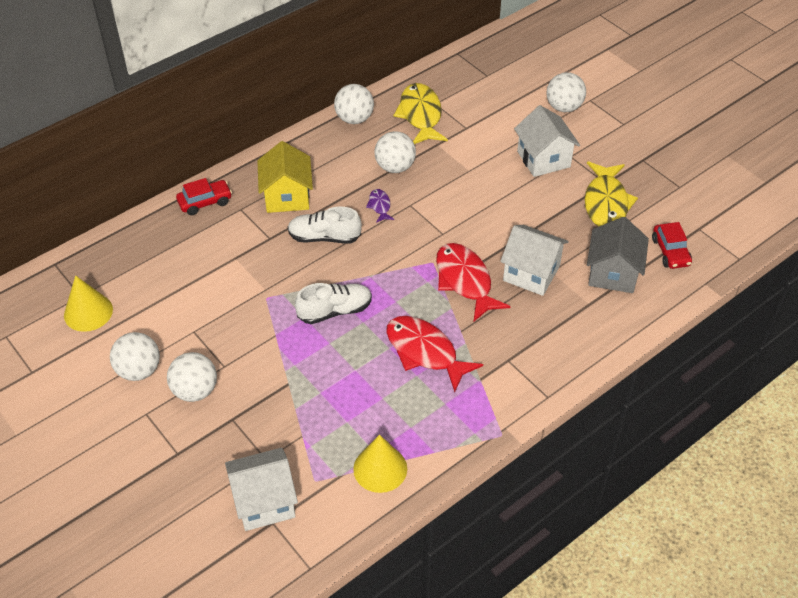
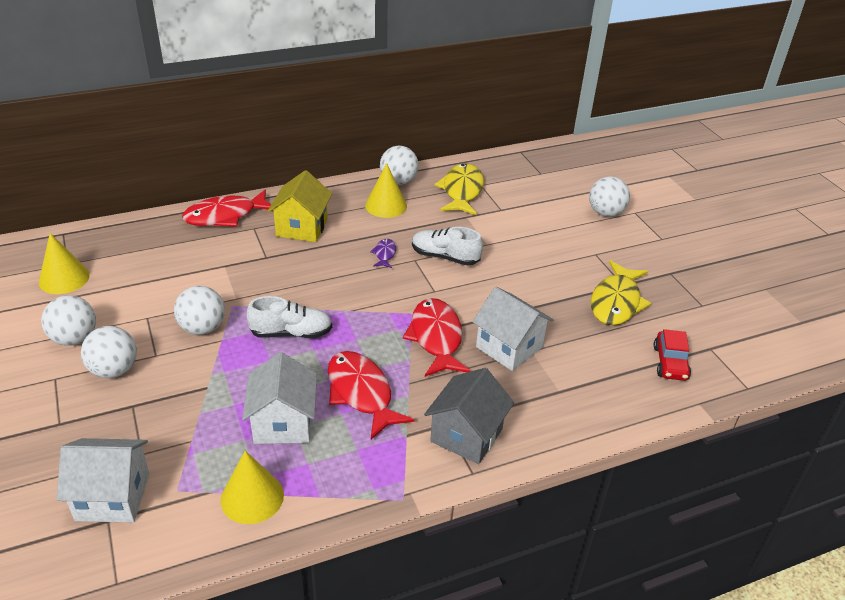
camera: 15 degrees right, 10 degrees down
red car [176,178,232,215] -> red fish [182,190,271,227]
white shoe [288,207,362,243] -> white shoe moved to [412,227,483,266]
white ball [375,131,416,173] -> white ball moved to [174,286,225,335]
white house [514,105,580,177] -> white house moved to [242,352,317,444]
grey house [587,217,649,293] -> grey house moved to [424,368,514,464]
none -> yellow cone [365,163,407,218]

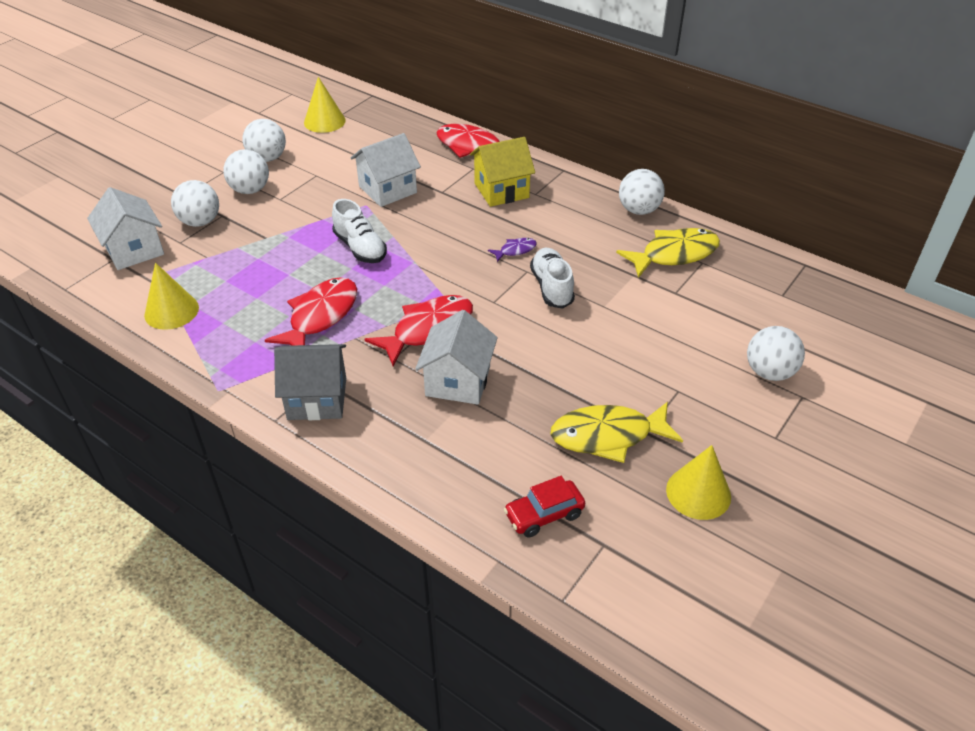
camera: 60 degrees right, 5 degrees up
white ball [174,286,225,335] -> white ball moved to [171,180,219,227]
white house [242,352,317,444] -> white house moved to [351,133,421,207]
yellow cone [365,163,407,218] -> yellow cone moved to [666,445,731,520]

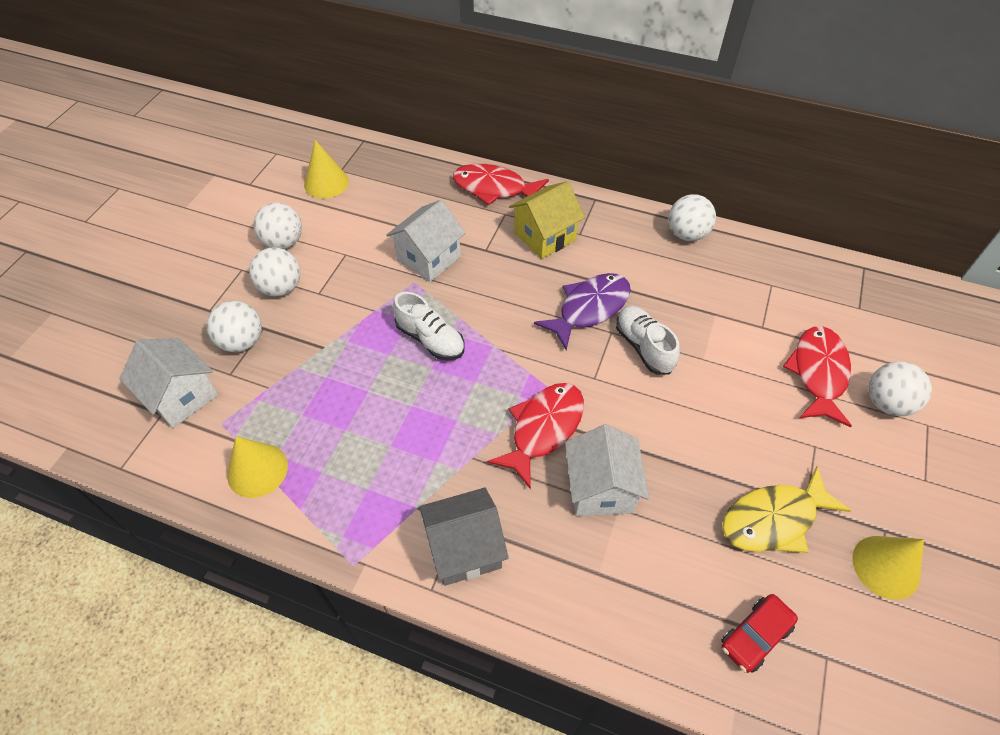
camera: 15 degrees left, 10 degrees up
red fish [265,277,357,346] -> red fish moved to [783,326,852,428]
purple fish [488,238,537,262] -> purple fish [534,273,631,350], size x2.11
yellow fish [616,228,720,278] -> none

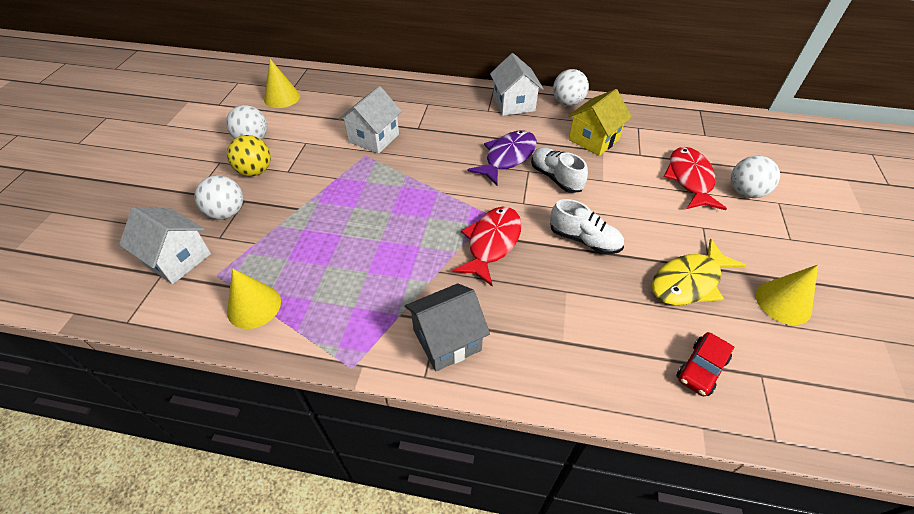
camera: 10 degrees left, 5 degrees down
white ball [249,247,300,297] -> yellow ball [227,135,271,176]
white shoe [393,292,465,360] -> white shoe moved to [550,199,624,254]
red fish [453,164,549,205] -> none
yellow house [509,181,585,259] -> yellow house moved to [568,89,632,156]
white house [565,424,649,516] -> white house moved to [490,53,544,116]

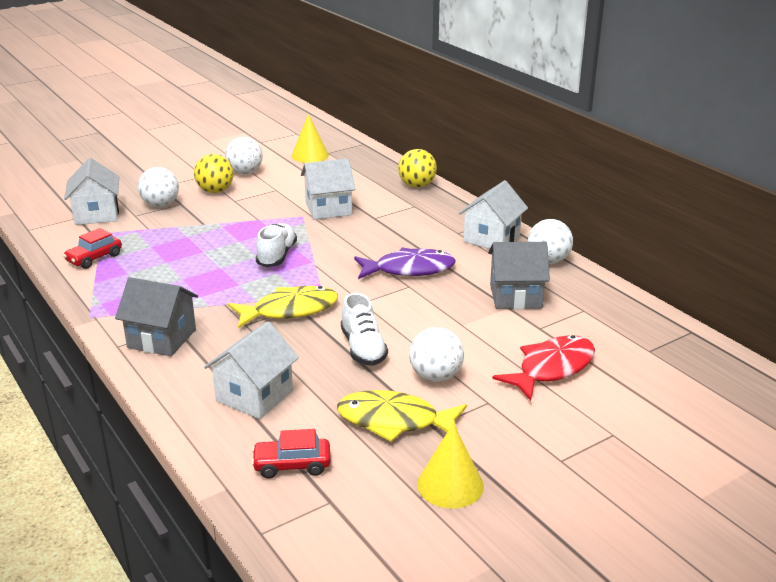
camera: 45 degrees right, 20 degrees down
yellow cone [227,268,281,329] -> red car [63,228,122,269]
red fish [452,206,521,286] -> yellow fish [228,286,338,328]
white shoe [531,147,588,193] -> white shoe moved to [256,223,297,267]
yellow house [568,89,632,156] -> grey house [488,242,550,309]
white ball [731,156,780,198] -> white ball moved to [409,327,464,382]
none -> white house [204,321,299,419]
none -> yellow ball [398,149,437,188]

